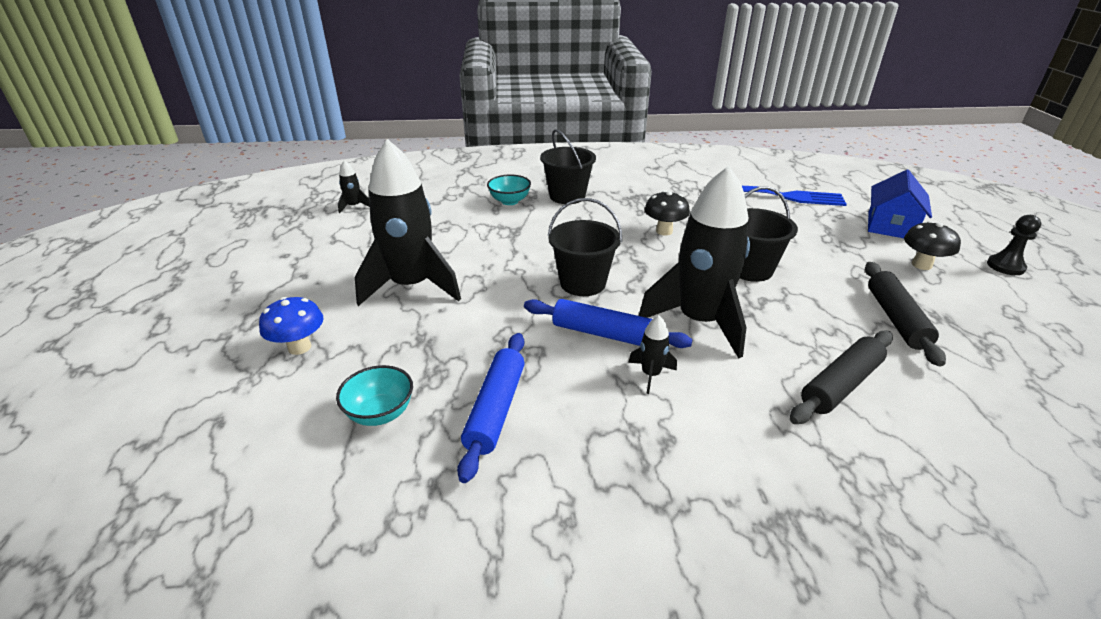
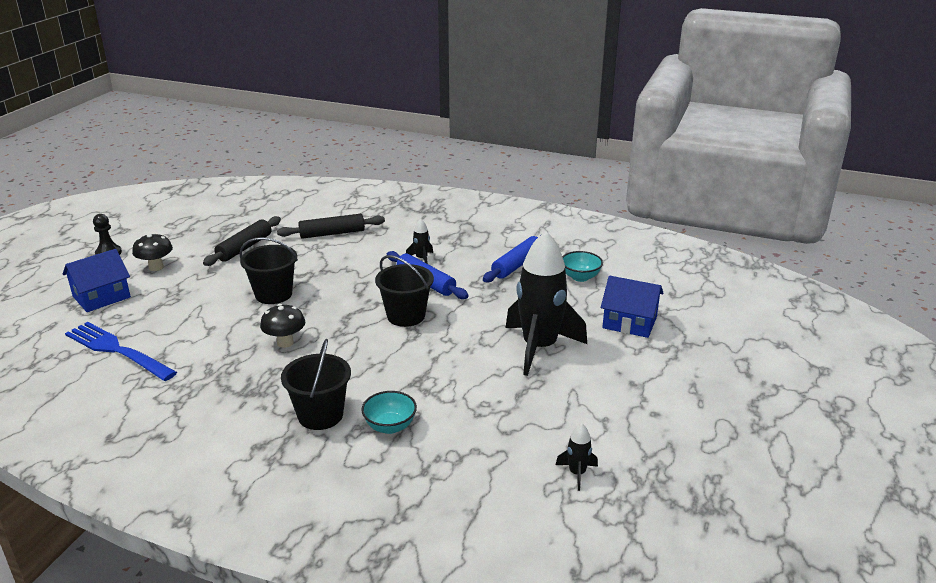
camera: 155 degrees left, 5 degrees down
blue mushroom [259,297,324,355] -> blue house [601,276,664,338]
black rocket [639,166,750,359] -> none

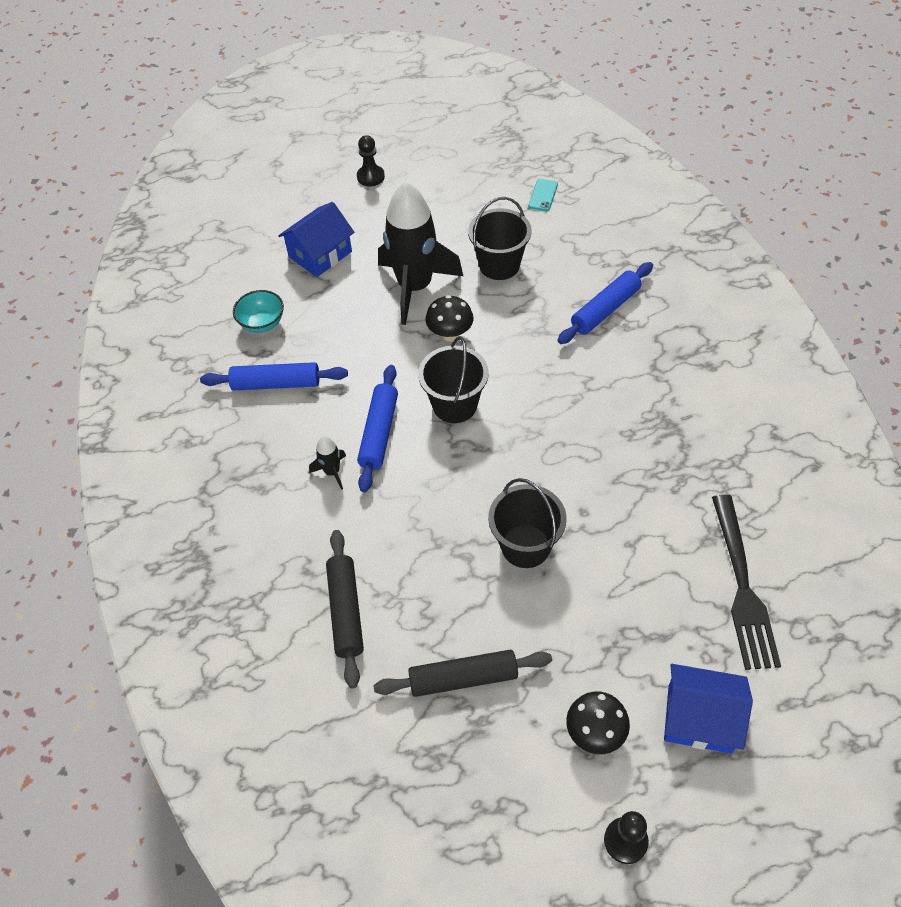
camera: 125 degrees left, 25 degrees up
blue fork [65,322,177,381] -> black fork [712,494,781,670]
black mushroom [260,304,305,348] -> black mushroom moved to [426,295,473,342]
black rolling pin [277,214,385,239] -> black rolling pin turned 45 degrees clockwise [326,530,364,688]
black bucket [281,339,351,430] -> black bucket moved to [468,197,532,280]
turquoise bowl [361,391,417,434] -> blue rolling pin [558,262,653,344]
black rocket [556,423,598,491] -> turquoise phone [528,179,558,211]
blue house [601,276,664,338] -> blue house turned 60 degrees clockwise [278,202,354,277]
none -> black pawn [357,135,385,187]

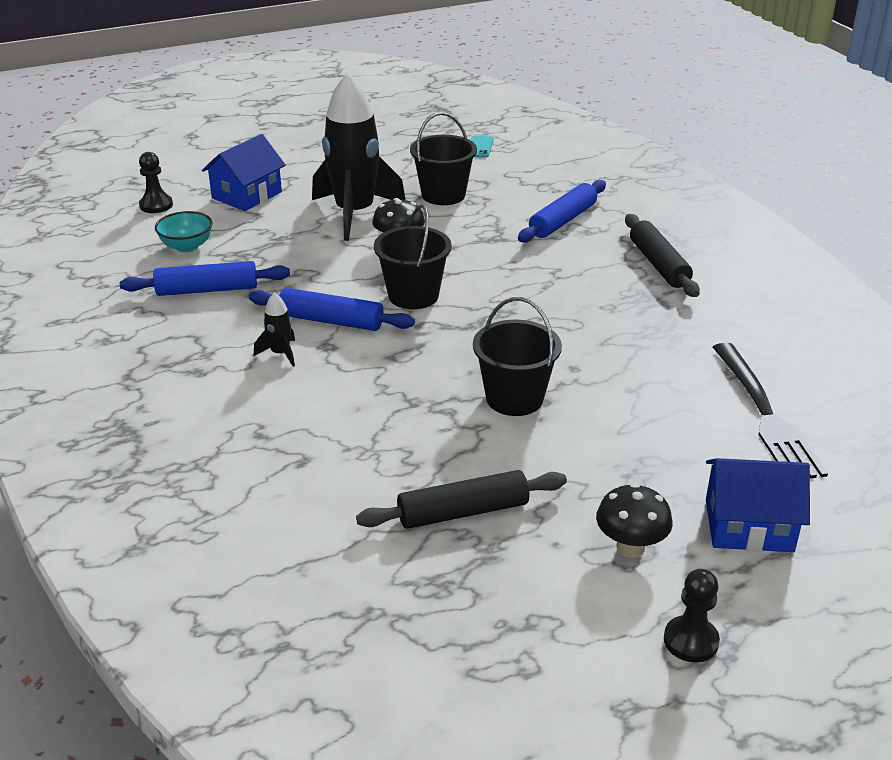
camera: 10 degrees left, 20 degrees down
black rolling pin [326,530,364,688] -> black rolling pin moved to [625,214,700,297]
black pawn [357,135,385,187] -> black pawn moved to [139,152,173,213]
blue rolling pin [357,365,398,492] -> blue rolling pin turned 75 degrees counterclockwise [249,288,415,331]

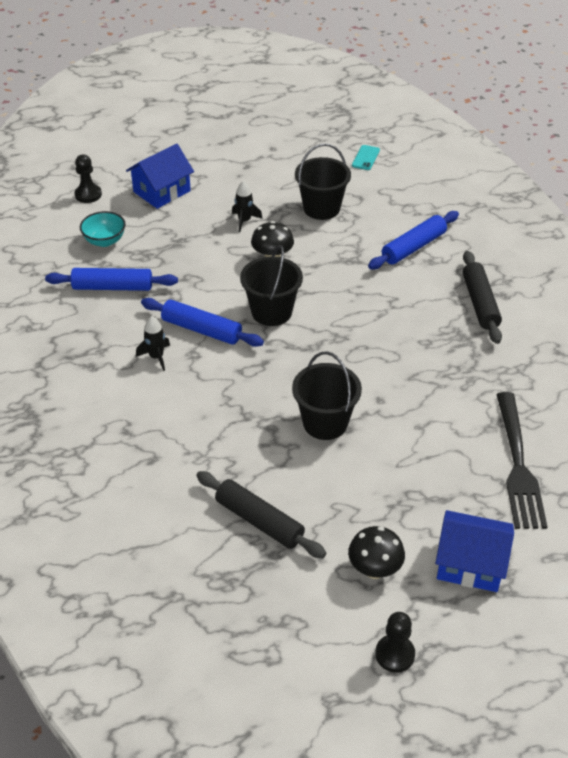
camera: 10 degrees right, 10 degrees up
black rocket [312,72,405,241] -> black rocket [232,181,263,232], size x0.41
black rolling pin [356,470,567,529] -> black rolling pin turned 45 degrees clockwise [196,471,326,558]

